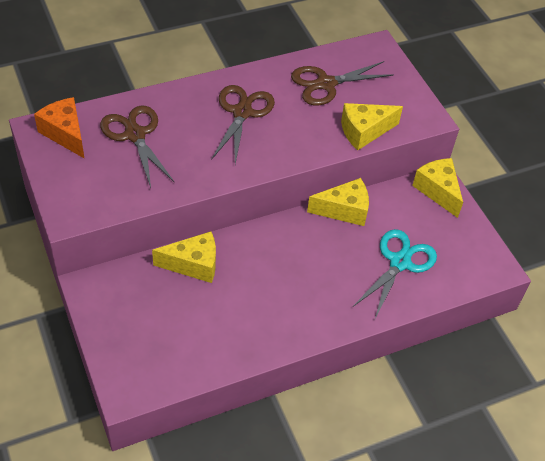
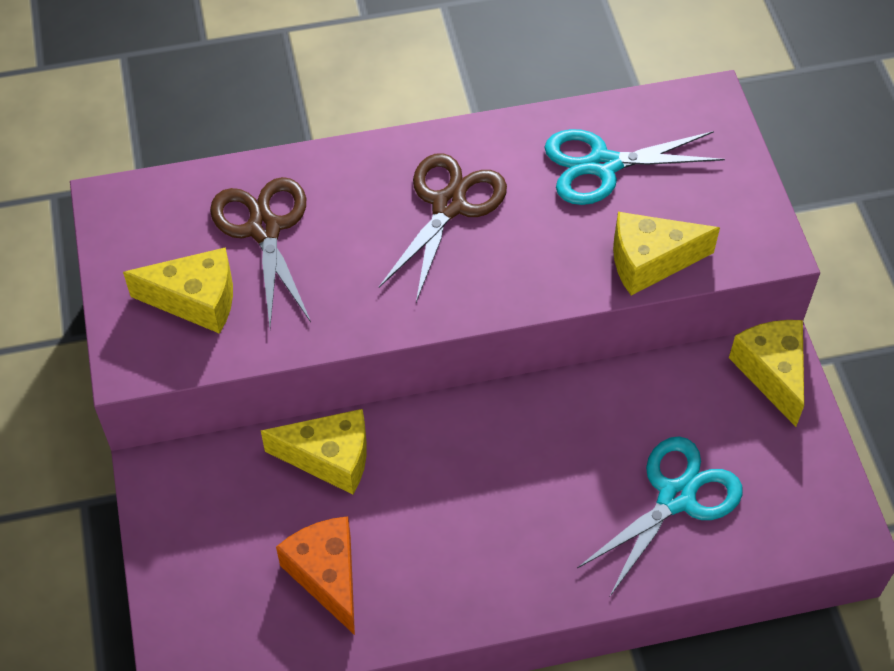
camera: 15 degrees right, 5 degrees up
orange cheese [34,97,85,159] -> orange cheese moved to [276,516,355,635]
brown scissors [291,61,394,105] -> turquoise scissors [544,129,725,205]
yellow cheese [307,178,369,226] -> yellow cheese moved to [123,247,233,334]

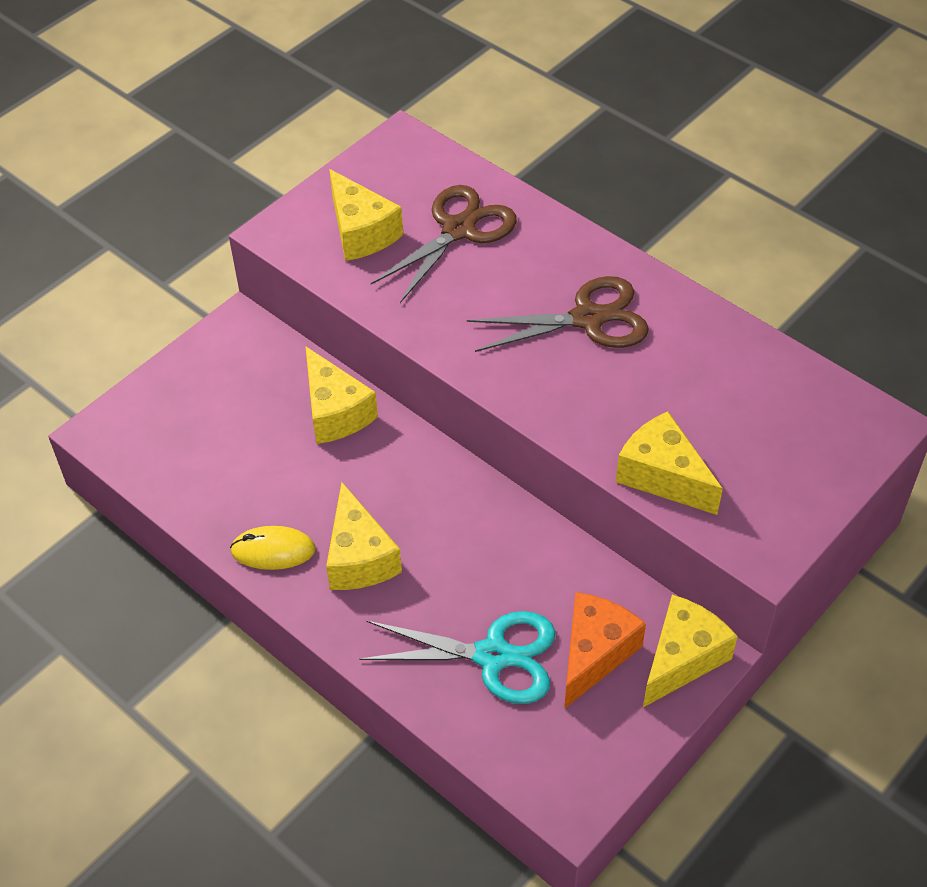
camera: 55 degrees right, 5 degrees down
orange cheese [276,516,355,635] -> orange cheese moved to [564,592,646,709]
turquoise scissors [544,129,725,205] -> none
none -> yellow mouse [230,526,316,570]
none -> yellow cheese [326,482,402,590]

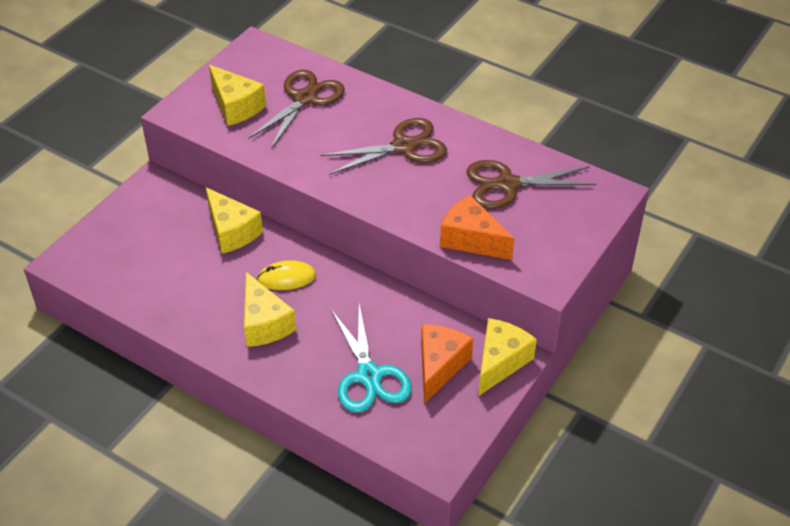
camera: 10 degrees left, 5 degrees down
yellow mouse [230,526,316,570] -> yellow mouse moved to [257,260,316,290]
turquoise scissors [359,611,555,704] -> turquoise scissors turned 75 degrees clockwise [331,304,412,413]
yellow cheese [616,412,723,515] -> orange cheese [440,195,515,260]
none -> brown scissors [466,160,596,209]

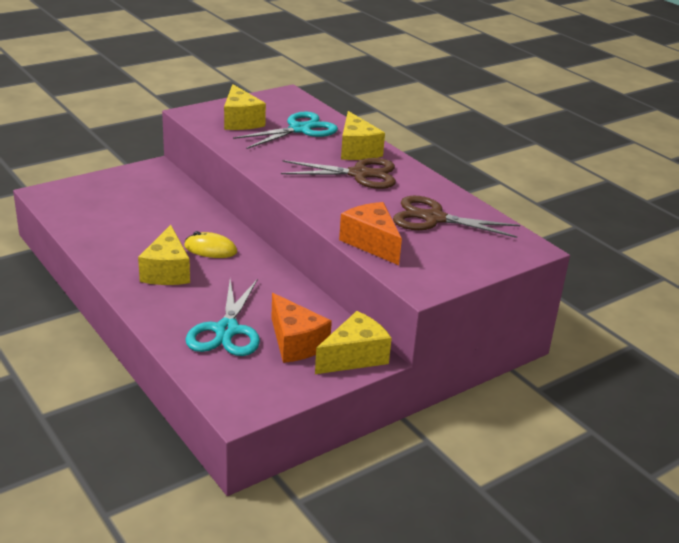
camera: 20 degrees right, 15 degrees down
yellow cheese [206,187,263,254] -> yellow cheese moved to [341,111,385,160]
brown scissors [248,70,345,149] -> turquoise scissors [233,111,338,149]
orange cheese [421,324,473,404] -> orange cheese turned 105 degrees clockwise [271,293,332,363]

